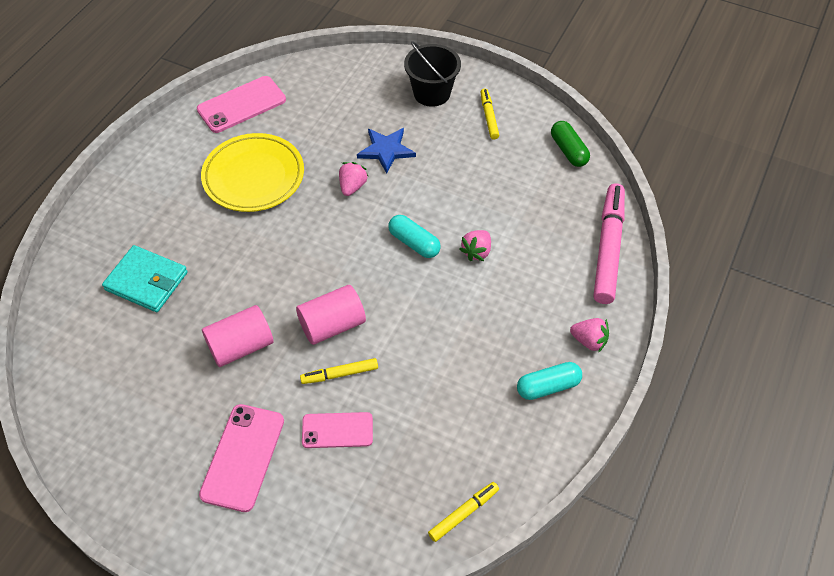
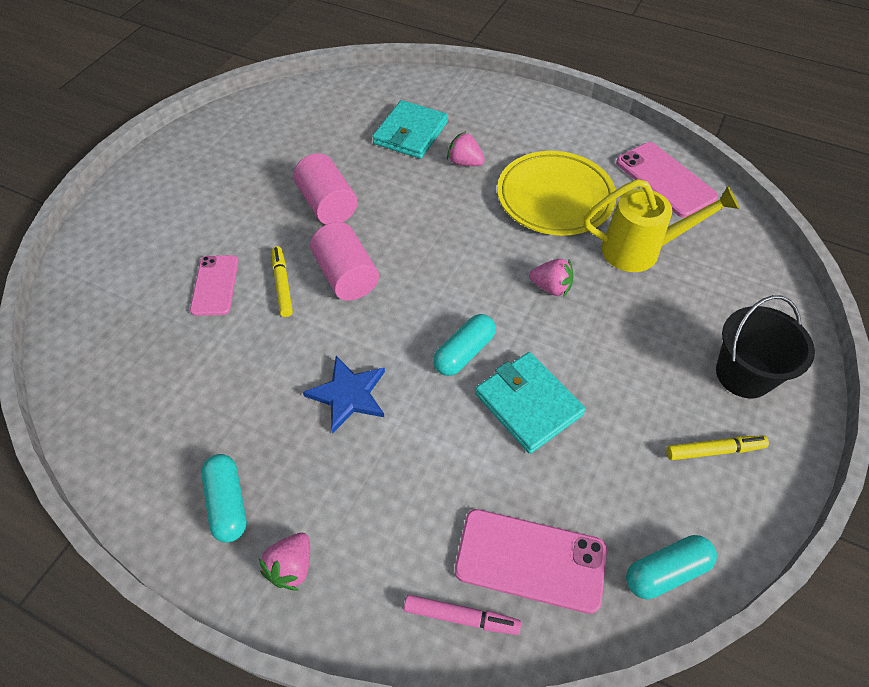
camera: 90 degrees right, 0 degrees up
pink phone [199,404,284,512] -> pink phone moved to [455,509,607,614]
blue star [357,128,416,173] -> blue star moved to [303,356,385,434]
yellow marker [428,482,499,542] -> none
pink strawberry [459,230,491,261] -> pink strawberry moved to [447,131,485,166]
green capsule [551,121,590,167] -> turquoise capsule [626,535,717,599]
pink marker [594,183,625,304] -> pink marker [404,595,521,635], size x0.51
none -> turquoise wallet [475,352,586,454]
none -> yellow watering can [584,179,739,272]

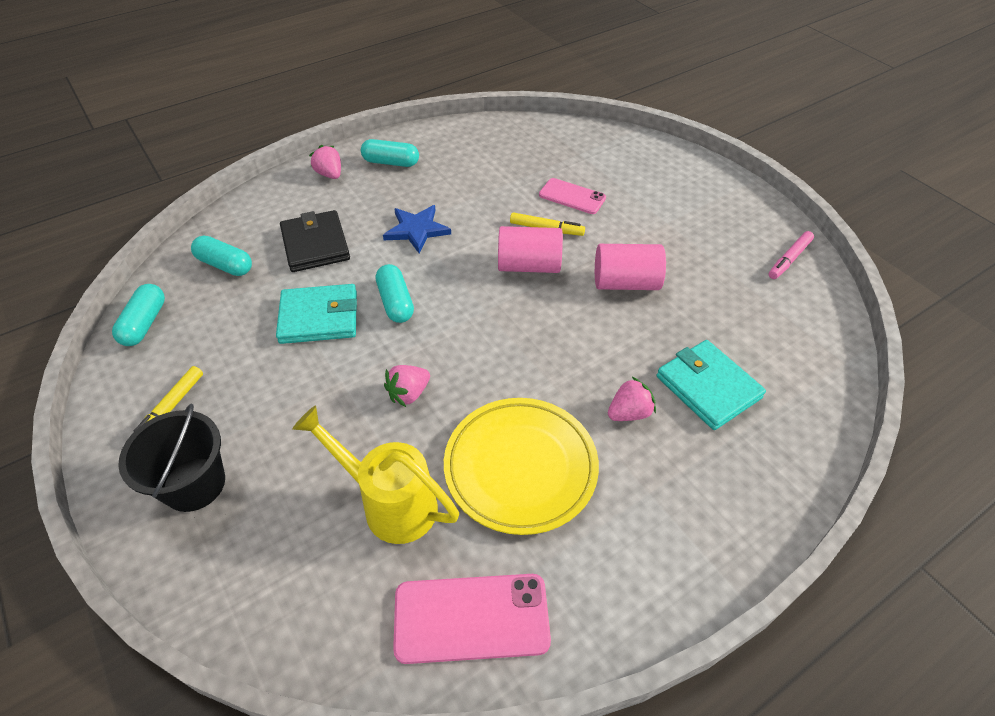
camera: 120 degrees right, 5 degrees down
pink marker [404,595,521,635] -> pink marker moved to [769,231,814,279]
pink phone [455,509,607,614] -> turquoise capsule [191,236,252,276]
yellow watering can [584,179,739,272] -> yellow watering can turned 90 degrees clockwise [292,405,459,544]
none -> black wallet [280,210,350,272]

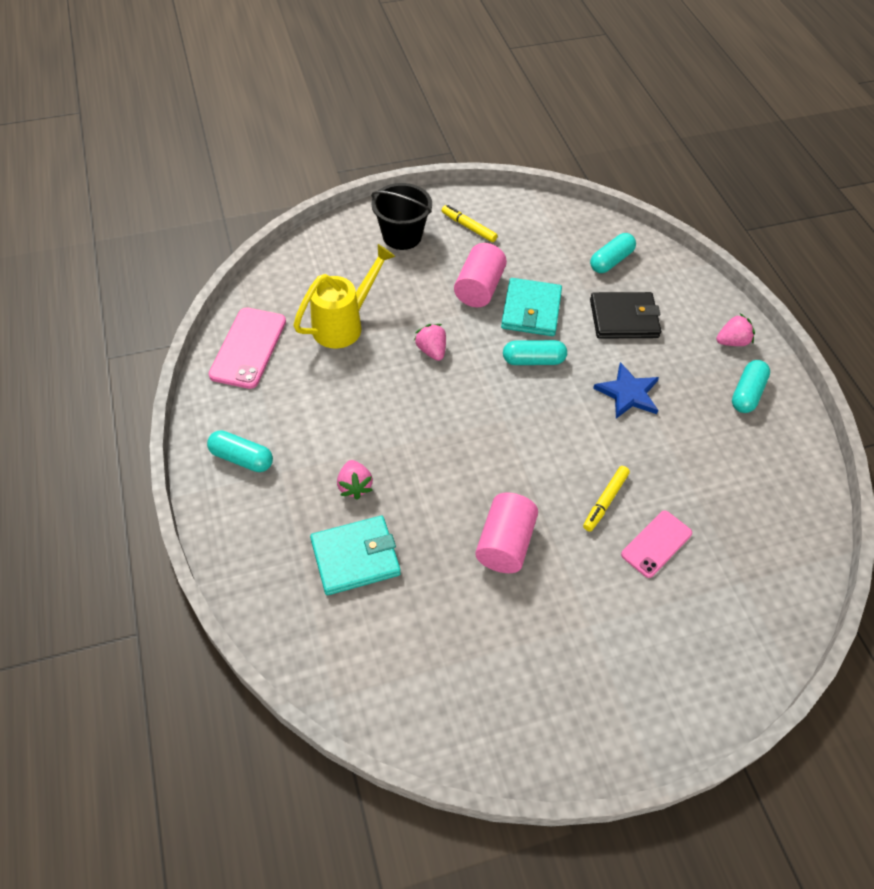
camera: 105 degrees right, 5 degrees up
turquoise capsule [112,284,165,346] -> turquoise capsule moved to [207,430,273,472]
yellow plate [444,398,599,535] -> none
pink cylinder [498,226,563,273] -> pink cylinder moved to [454,243,507,307]
pink marker [769,231,814,279] -> none

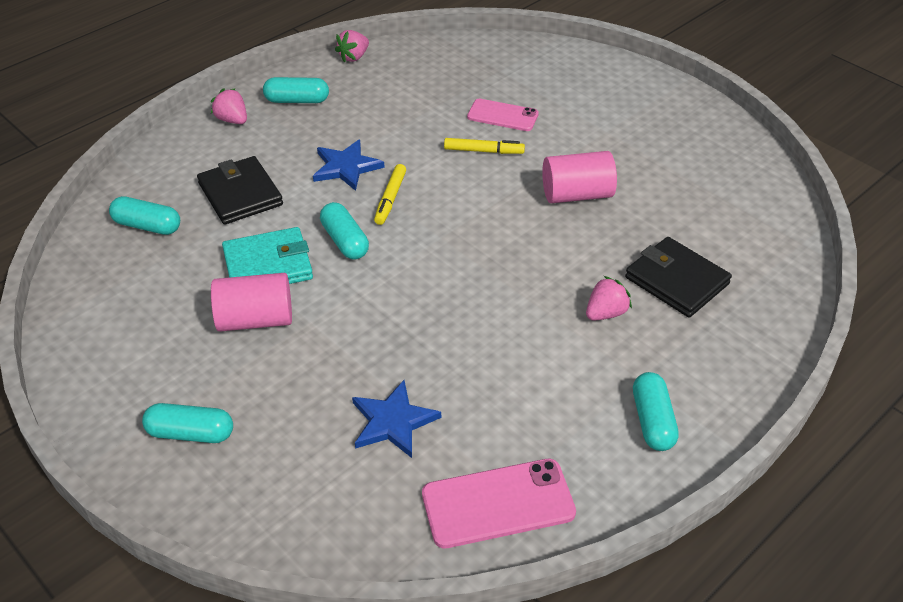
camera: 115 degrees left, 10 degrees down
yellow watering can [293,244,396,348] -> blue star [352,380,441,458]
turquoise wallet [310,516,401,595] -> black wallet [625,237,732,318]
black bucket [371,183,432,250] -> turquoise capsule [142,403,233,443]
pink strawberry [414,324,446,361] -> pink strawberry moved to [335,30,369,63]
yellow marker [442,205,498,242] -> yellow marker moved to [374,164,406,225]

